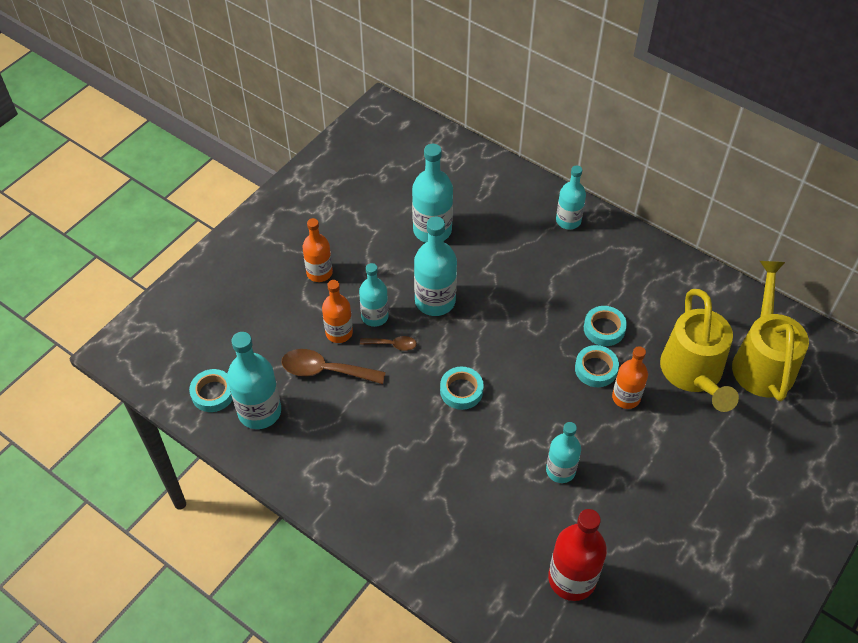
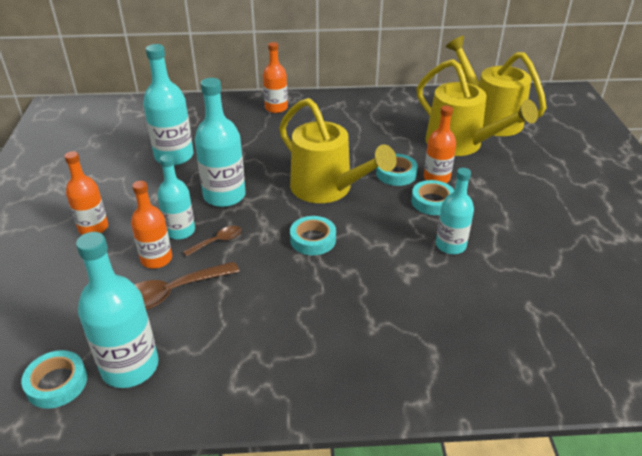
camera: 40 degrees left, 15 degrees down
red bottle [548,509,607,601] -> none
turquoise bottle [556,165,586,229] -> orange bottle [263,42,288,113]
turquoise tape [584,306,627,346] -> turquoise tape moved to [411,180,454,215]
none -> yellow watering can [279,98,397,203]

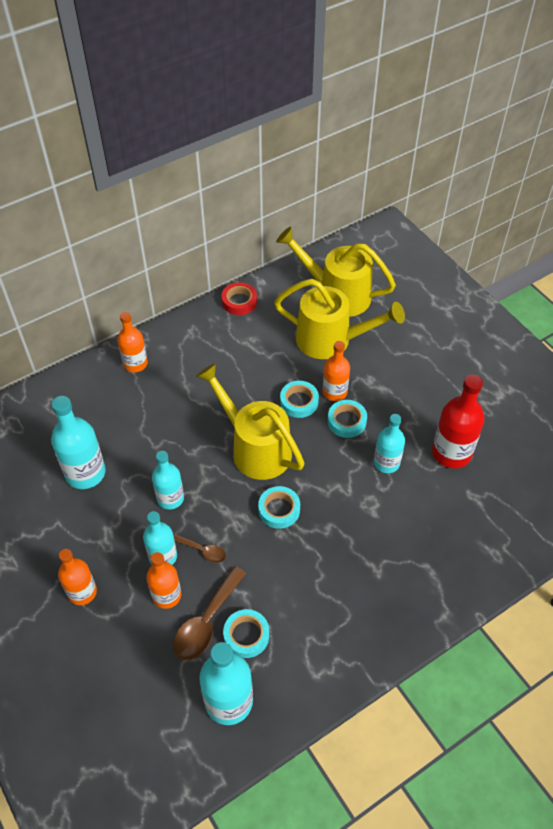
camera: 30 degrees left, 15 degrees up
turquoise tape [21,350,87,409] -> turquoise tape moved to [223,609,269,658]
brown spoon [183,226,242,257] -> brown spoon turned 90 degrees clockwise [174,534,226,563]
turquoise bottle [194,78,246,207] -> turquoise bottle [152,451,184,510], size x0.66
yellow watering can [279,98,397,203] -> yellow watering can turned 150 degrees counterclockwise [196,363,304,480]
none -> red tape [222,282,257,315]
none -> red bottle [432,375,485,468]

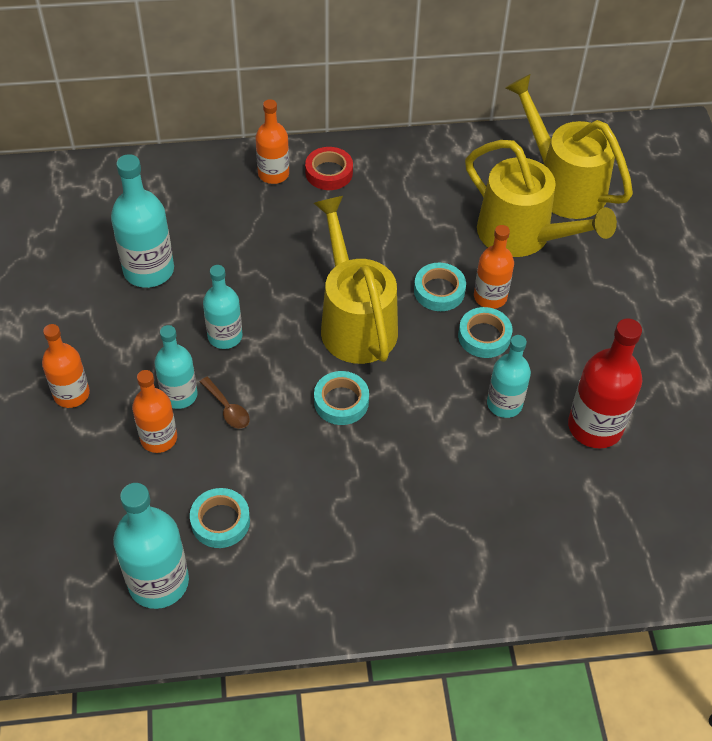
camera: 25 degrees right, 0 degrees up
brown spoon [173,566,246,660] -> none
red tape [222,282,257,315] -> red tape moved to [305,147,353,190]

